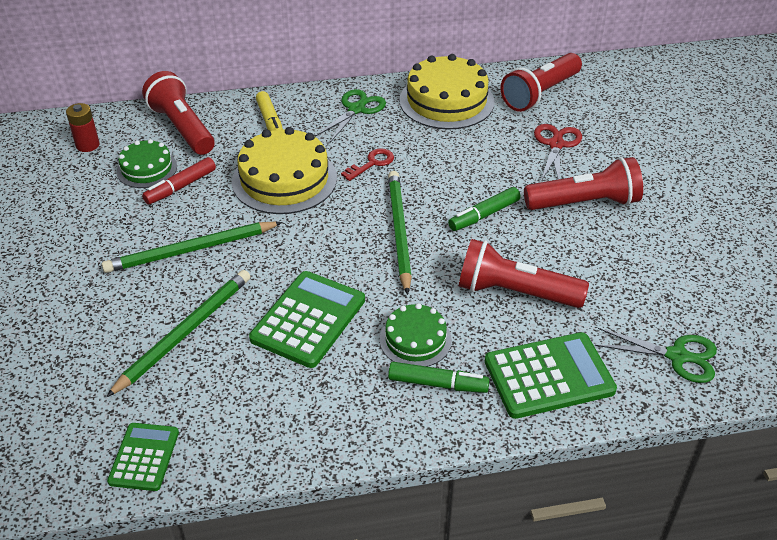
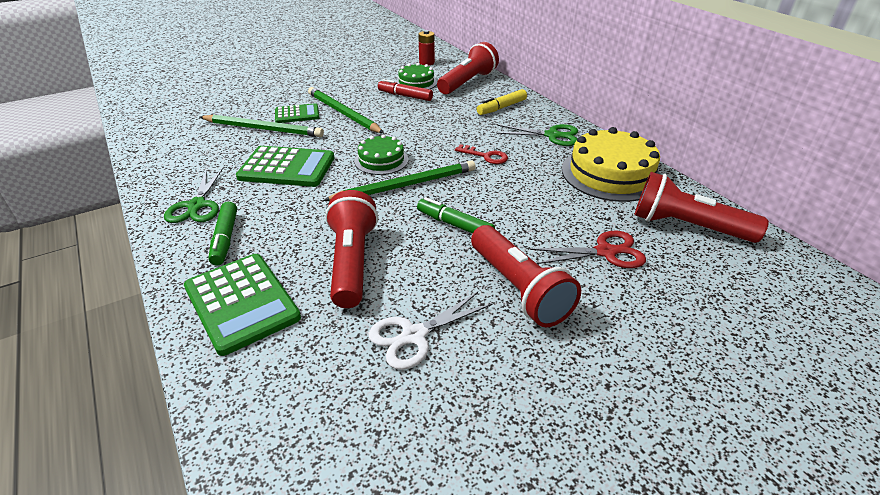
camera: 70 degrees right, 5 degrees down
green calculator [107,423,179,491] -> green calculator moved to [275,103,319,123]
yellow cake [232,127,337,214] -> none
green cake [380,303,452,367] -> green cake moved to [354,134,408,175]
green scissors [595,328,717,383] -> green scissors moved to [164,168,223,223]
none -> white scissors [368,292,492,370]

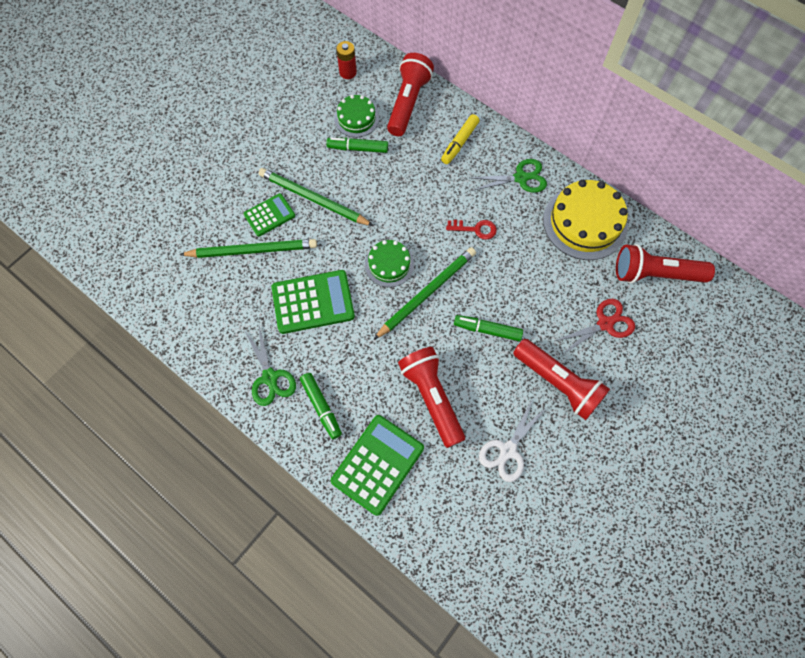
camera: 20 degrees left, 30 degrees up
green calculator [184,254,301,356] -> green calculator turned 90 degrees counterclockwise [331,415,424,516]
red marker [378,79,433,101] -> green marker [326,138,388,153]

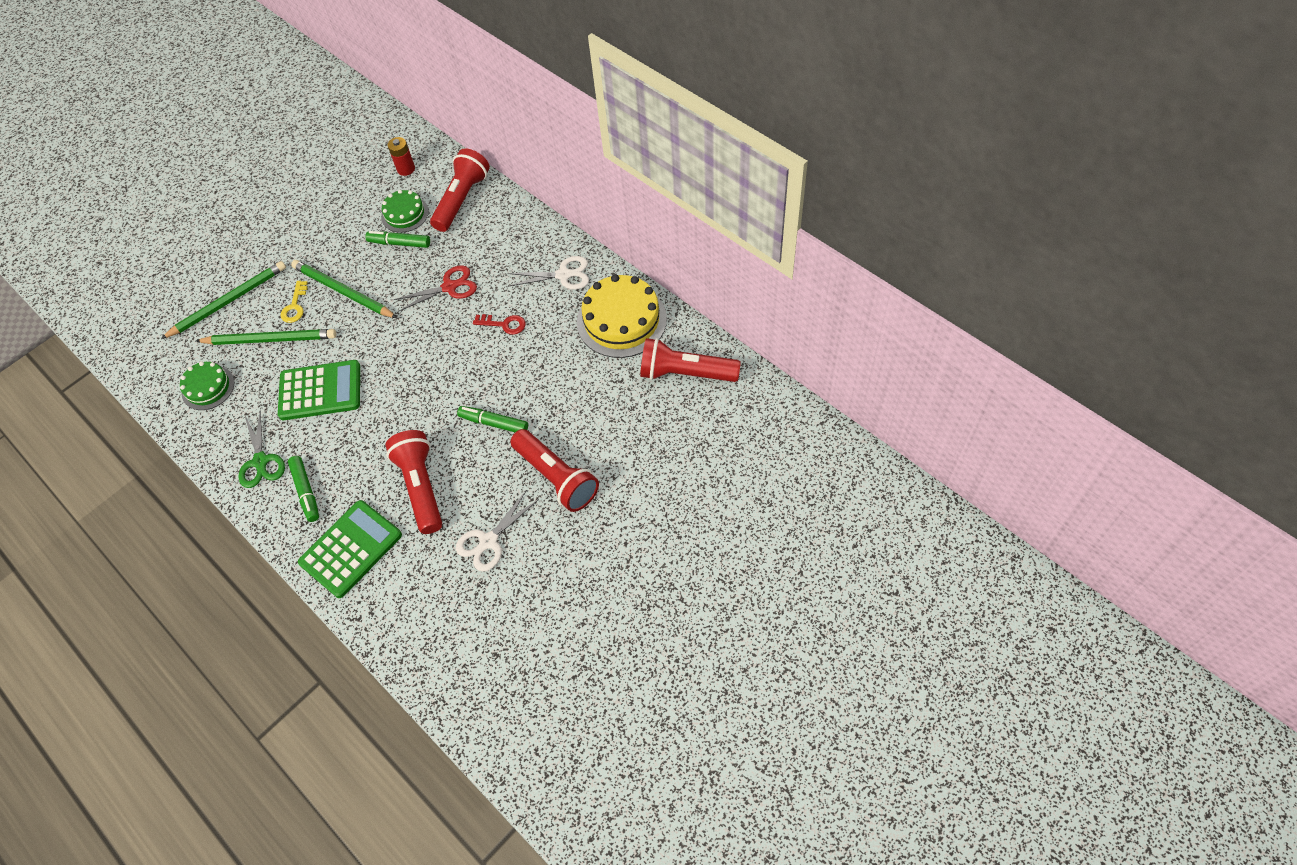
camera: 10 degrees right, 10 degrees down
green calculator [244,193,295,236] -> yellow key [281,281,308,323]
green cake [365,240,414,287] -> green cake moved to [180,362,234,410]
green pencil [374,247,476,340] -> green pencil moved to [161,261,286,339]
yellow marker [441,114,479,164] -> none
green scissors [471,159,547,193] -> white scissors [508,256,589,290]
red scissors [555,299,635,355] -> red scissors moved to [394,265,477,312]

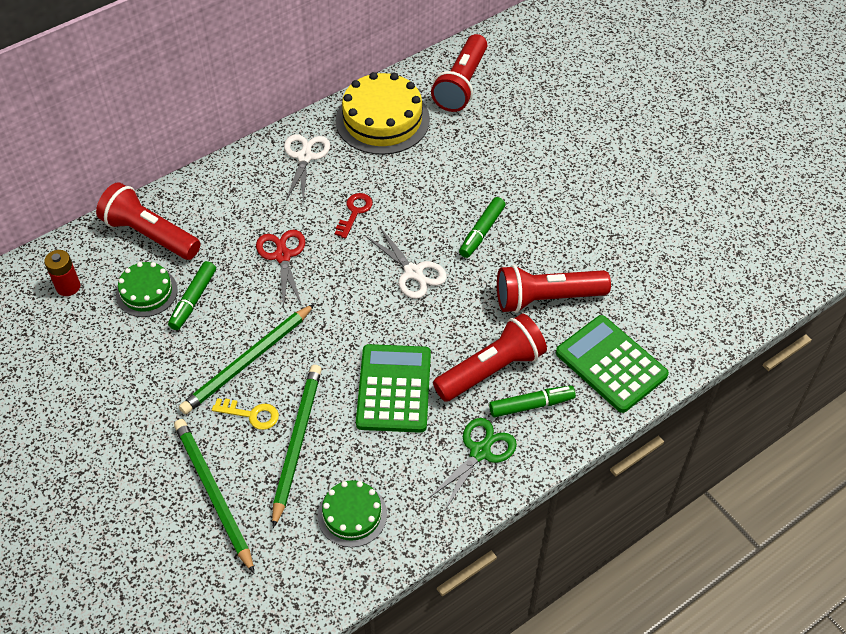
camera: 85 degrees left, 5 degrees down
green scissors [238,409,285,488] -> green scissors turned 45 degrees counterclockwise [428,418,517,510]
white scissors [456,490,539,572] -> white scissors moved to [367,227,447,299]
red flashlight [511,429,599,512] -> red flashlight moved to [433,313,547,402]

